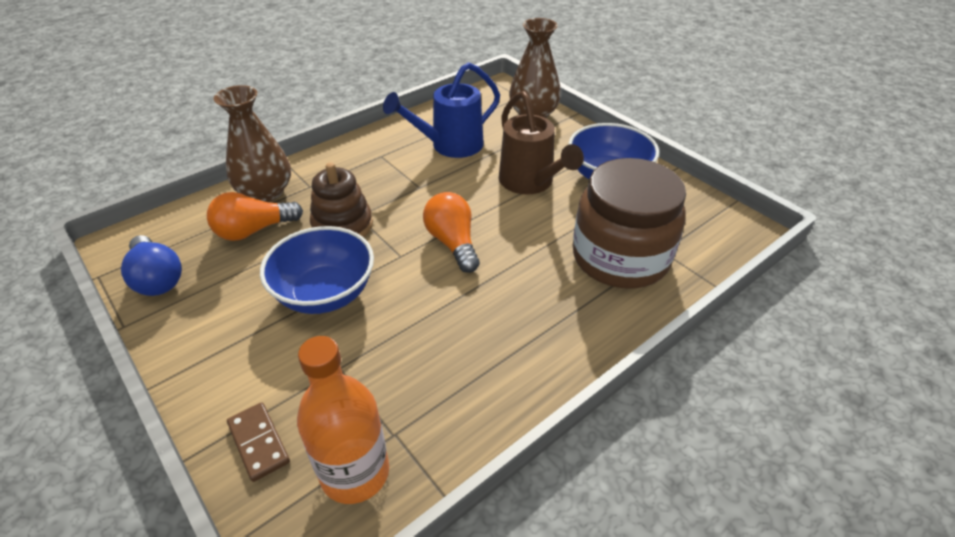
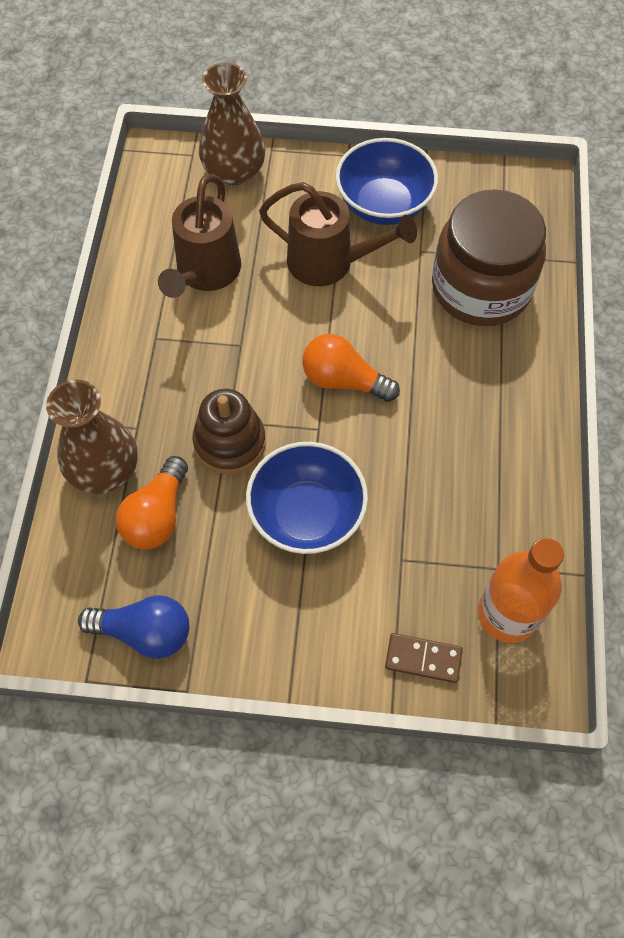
camera: 45 degrees left, 20 degrees up
blue watering can [383,62,500,158] -> brown watering can [158,174,241,298]

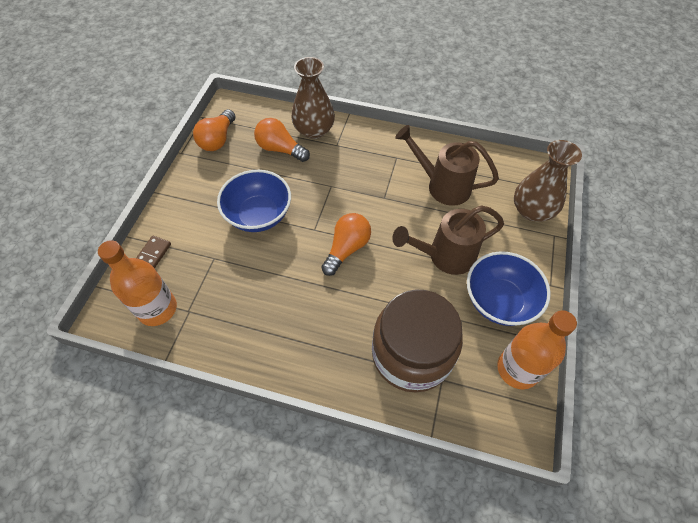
camera: 100 degrees right, 5 degrees down
blue light bulb [78,595,189,659] -> orange light bulb [193,109,235,151]
brown stacking toy [192,389,266,474] -> none
brown watering can [259,182,417,286] -> brown watering can turned 45 degrees clockwise [392,205,504,275]
none -> orange bottle [497,310,577,390]

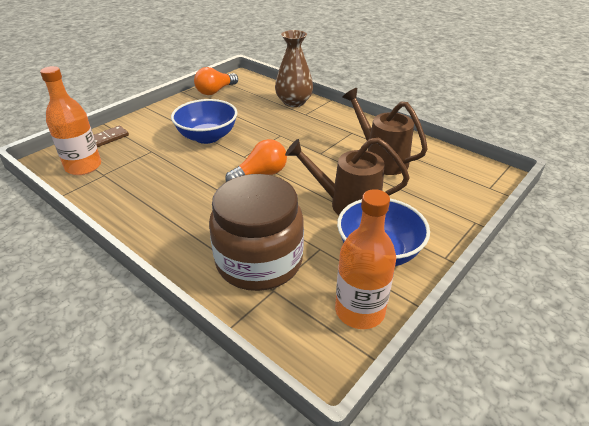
camera: 25 degrees right, 20 degrees down
orange light bulb [254,118,310,162] -> none
brown vase [514,140,582,222] -> none

